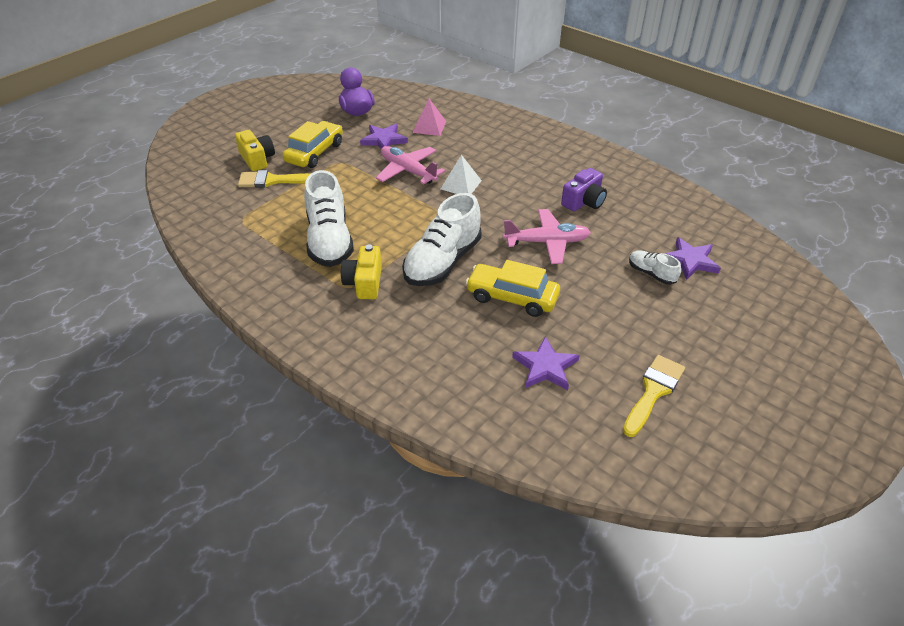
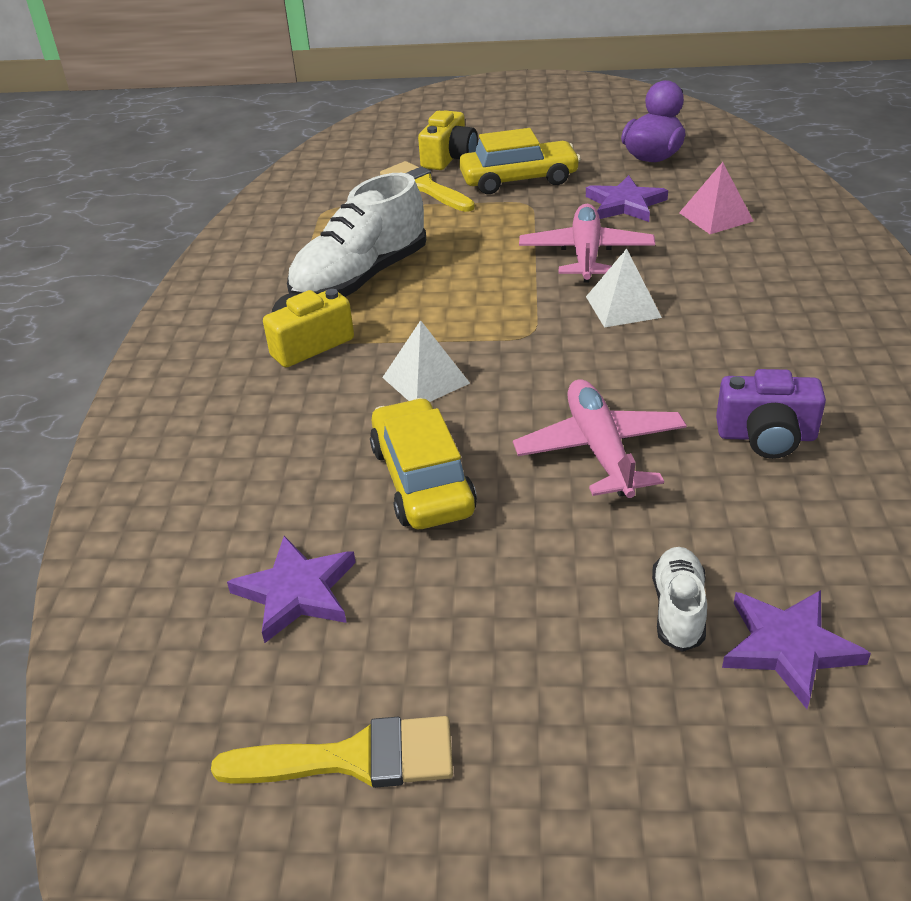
camera: 55 degrees right, 5 degrees down
white shoe [402,193,482,286] -> white pyramid [382,320,470,402]
pink plane [503,209,591,264] -> pink plane turned 150 degrees counterclockwise [513,379,687,498]

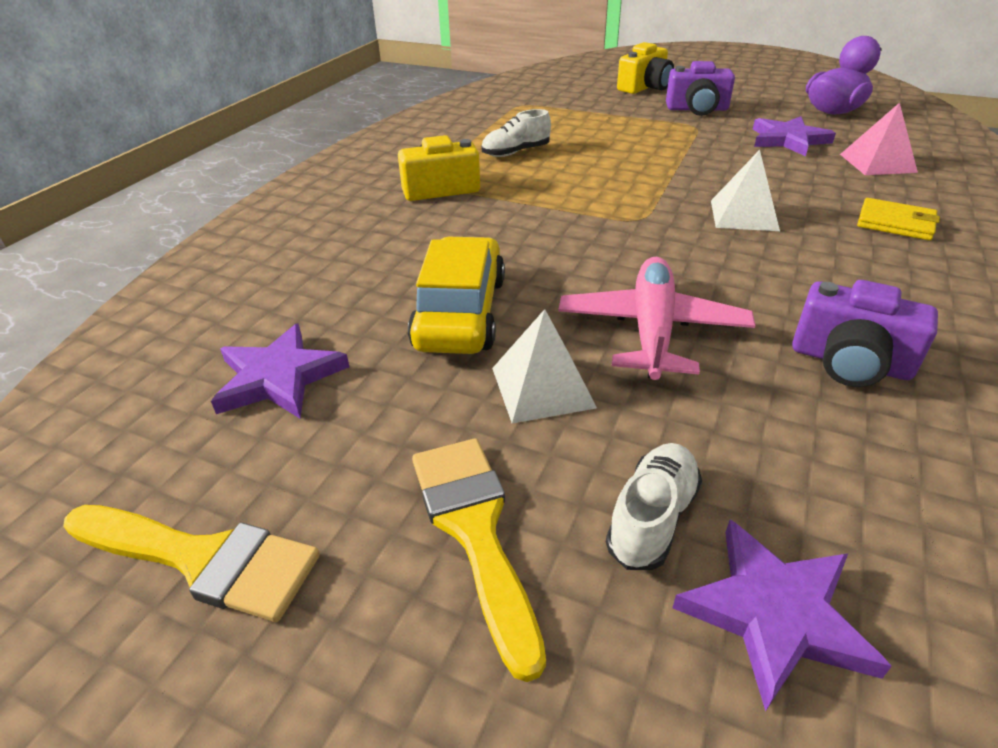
camera: 20 degrees right, 0 degrees up
white shoe [287,173,426,297] -> white shoe [481,109,551,157], size x0.49
yellow brush [380,161,475,212] -> yellow brush moved to [412,438,546,682]
white pyramid [382,320,470,402] -> white pyramid moved to [492,309,597,424]
yellow car [459,128,581,194] -> purple camera [666,61,735,116]
pink plane [519,204,655,282] -> none
none -> yellow wallet [857,198,940,240]

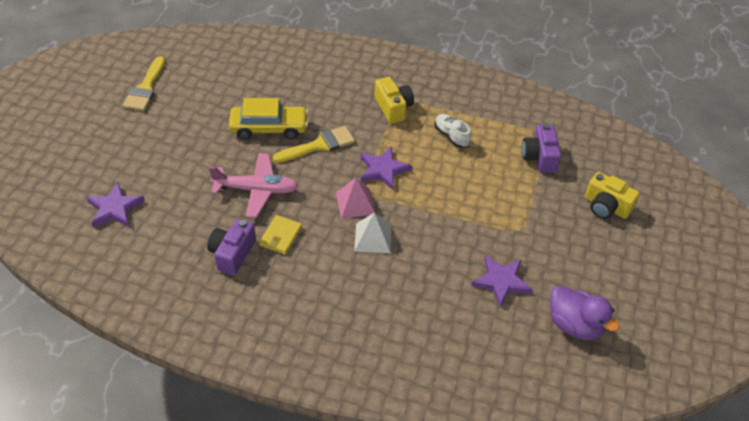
camera: 80 degrees right, 10 degrees up
purple star [211,323,349,418] -> purple star moved to [360,146,412,190]
yellow brush [412,438,546,682] -> yellow brush moved to [273,126,355,163]
white pyramid [492,309,597,424] -> none
white shoe [606,443,702,570] -> none
purple camera [666,61,735,116] -> purple camera moved to [522,123,561,173]
pink pyramid [840,103,918,175] -> pink pyramid moved to [336,178,375,219]
yellow wallet [857,198,940,240] -> yellow wallet moved to [259,215,302,254]

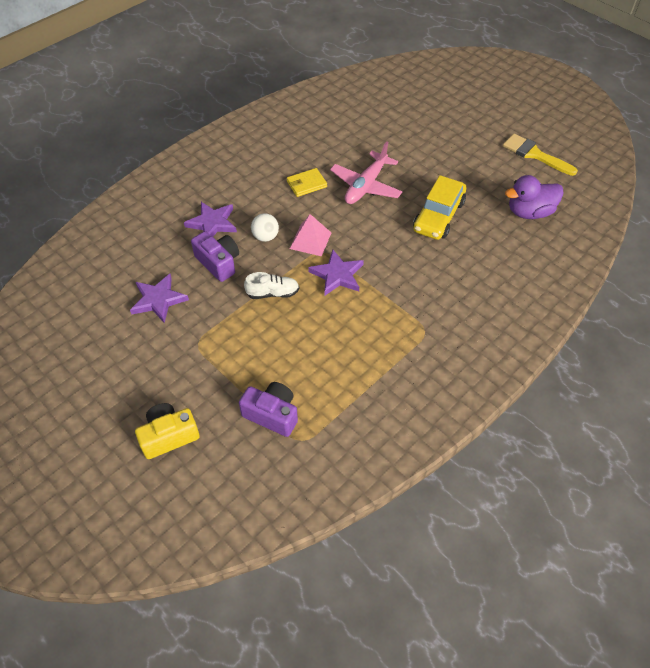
camera: 120 degrees right, 5 degrees up
purple star [86,182,145,228] -> purple star moved to [184,202,237,237]
purple camera [207,219,256,276] -> purple camera moved to [191,231,239,282]
yellow wallet [259,215,302,254] -> yellow wallet turned 75 degrees counterclockwise [287,168,327,197]
yellow brush [273,126,355,163] -> none
white pyramid [354,213,391,253] -> white ball [251,213,279,242]
yellow camera [375,77,414,124] -> none
white shoe [435,114,471,148] -> white shoe moved to [244,272,299,299]
purple duck [550,285,620,341] -> purple duck moved to [505,175,564,219]

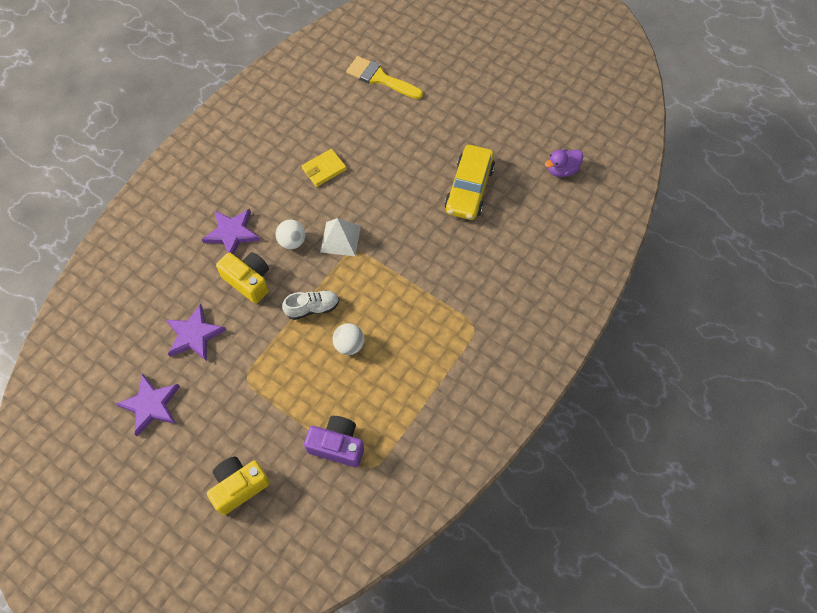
camera: 10 degrees left, 10 degrees up
purple camera [191,231,239,282] -> yellow camera [216,252,269,304]
pink pyramid [290,214,331,256] -> white pyramid [320,218,361,256]
purple star [308,250,364,296] -> purple star moved to [116,373,180,436]
pink plane [330,142,403,204] -> none
yellow brush [503,134,578,176] -> yellow brush moved to [346,56,423,99]
purple duck [505,175,564,219] -> purple duck [545,149,583,177], size x0.66
none -> white ball [332,323,364,355]

